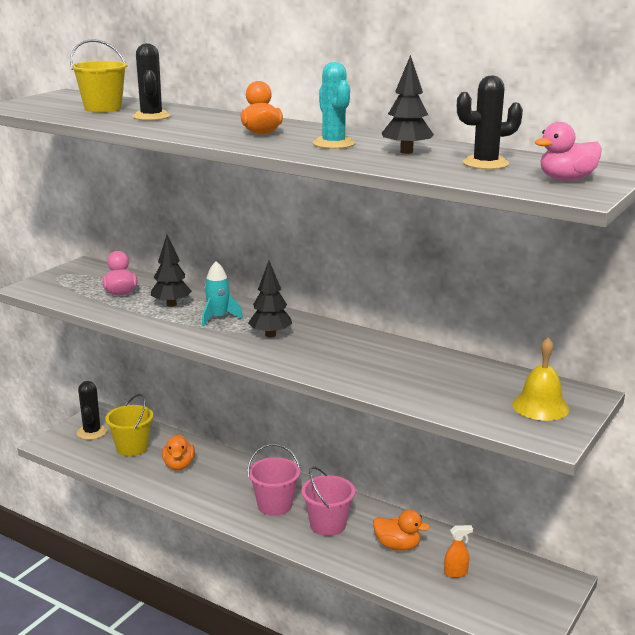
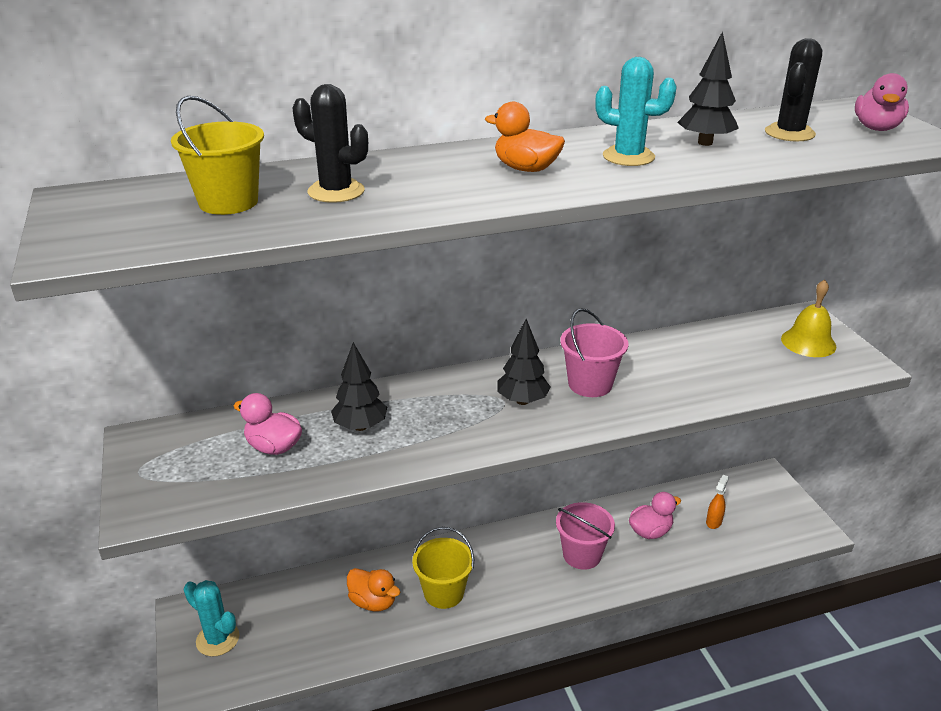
camera: 50 degrees left, 10 degrees up
black cactus [77,381,108,440] -> turquoise cactus [184,580,239,657]
yellow bucket [105,394,153,456] -> yellow bucket moved to [412,527,474,609]
turquoise rocket [202,261,243,327] -> none
pink bucket [247,444,300,516] -> pink bucket moved to [560,308,628,397]
orange duck [373,510,430,551] -> pink duck [629,492,681,539]

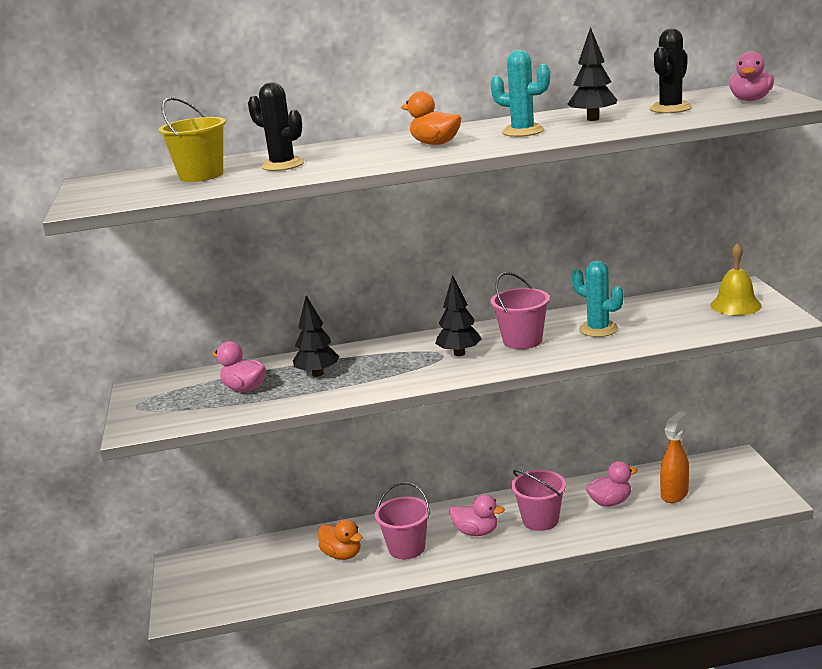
camera: 10 degrees right, 10 degrees down
turquoise cactus [184,580,239,657] -> turquoise cactus moved to [572,260,624,337]
yellow bucket [412,527,474,609] -> pink bucket [375,482,430,559]
orange spray bottle [706,475,729,529] -> orange spray bottle [660,411,689,503], size x1.66
none -> pink duck [449,495,505,536]

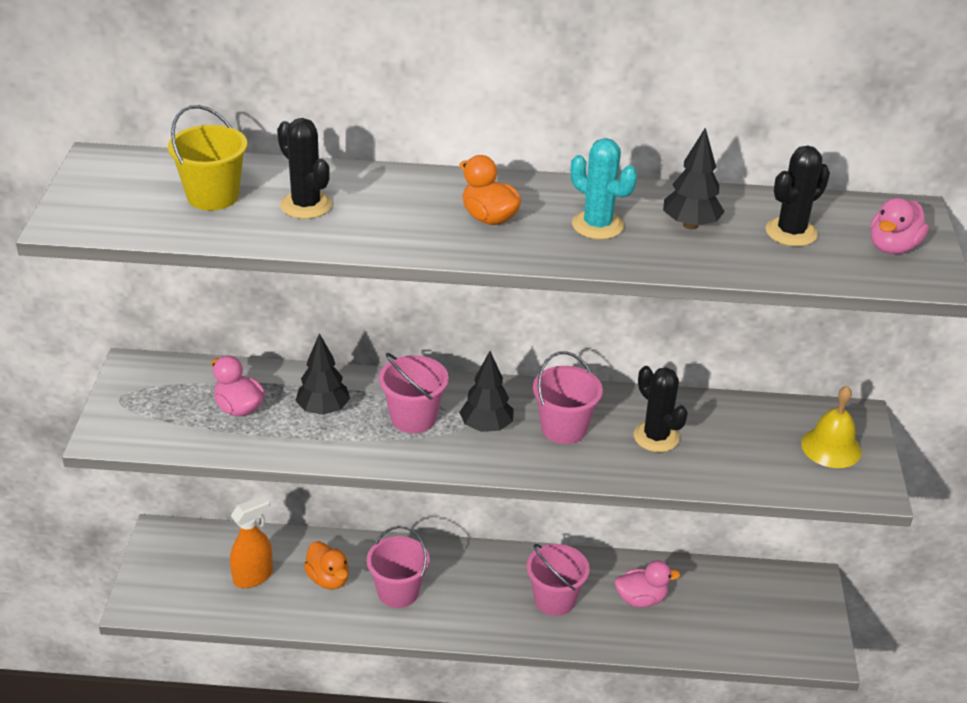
camera: 10 degrees right, 15 degrees up
pink duck [449,495,505,536] -> none
turquoise cactus [572,260,624,337] -> black cactus [634,366,688,452]
orange spray bottle [660,411,689,503] -> orange spray bottle moved to [230,495,273,588]
none -> pink bucket [379,353,449,433]

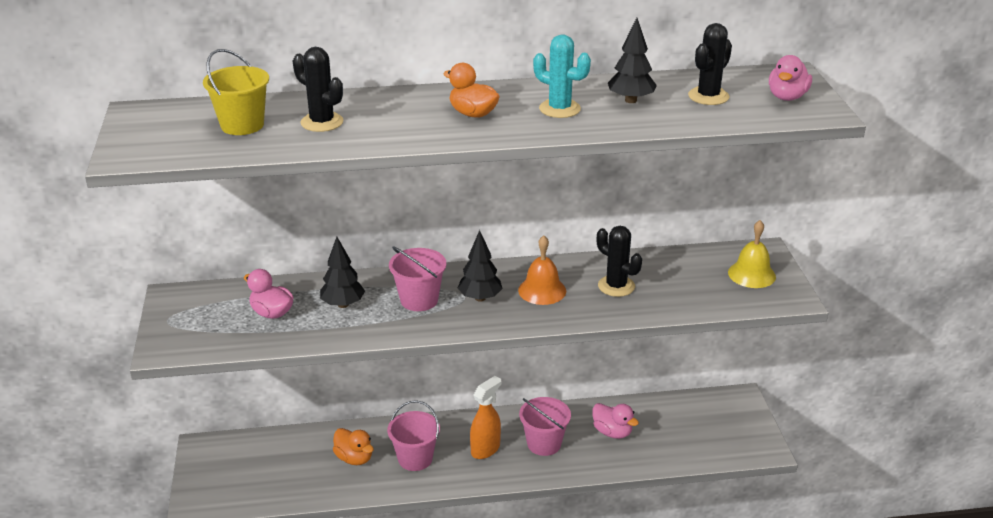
camera: 10 degrees left, 5 degrees down
orange spray bottle [230,495,273,588] -> orange spray bottle moved to [470,376,501,459]
pink bucket [533,351,603,444] -> orange bell [518,235,566,305]
pink duck [615,561,680,608] -> pink duck turned 60 degrees clockwise [593,403,639,439]

